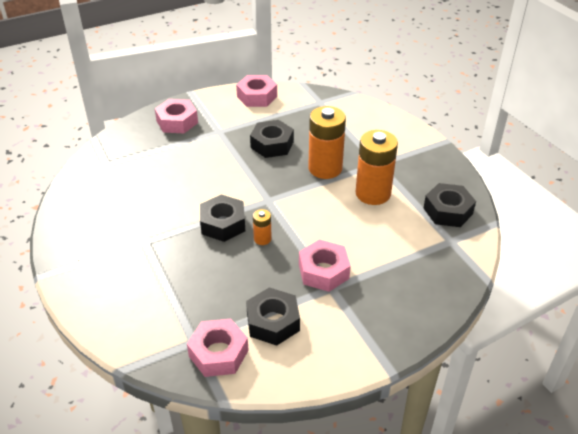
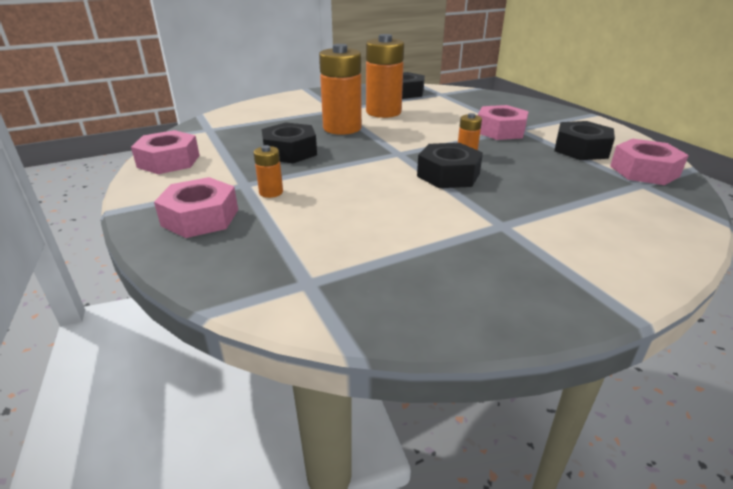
camera: 90 degrees left, 10 degrees down
none -> orange battery [254,145,283,198]

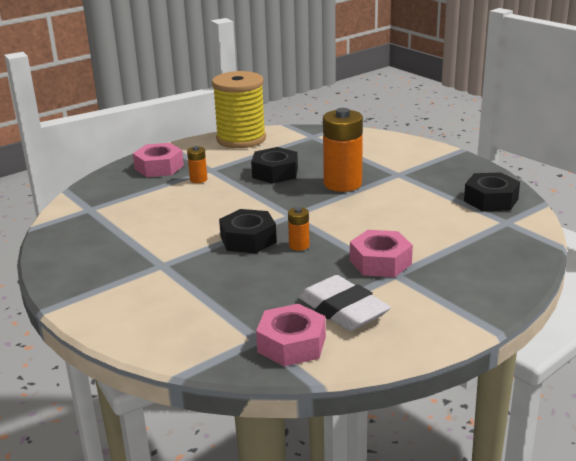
camera: 80 degrees right, 5 degrees down
pink nut [131,130,200,174] -> yellow spool [212,71,266,148]
orange battery [366,34,404,118] -> none
black nut [554,121,615,160] -> white eraser [298,275,391,331]

